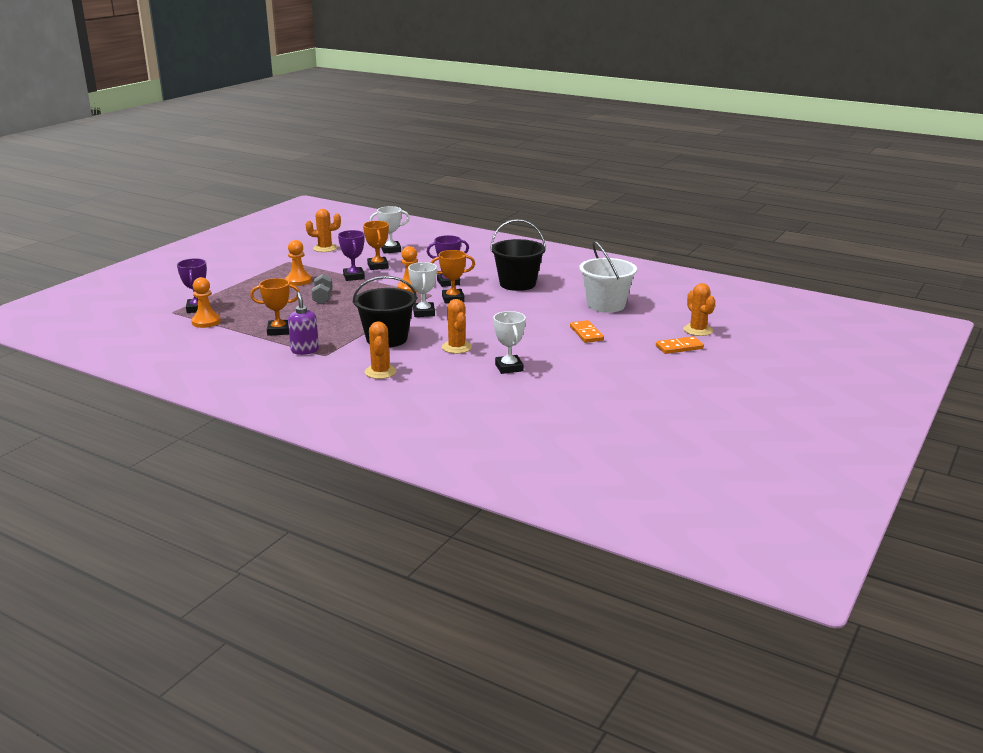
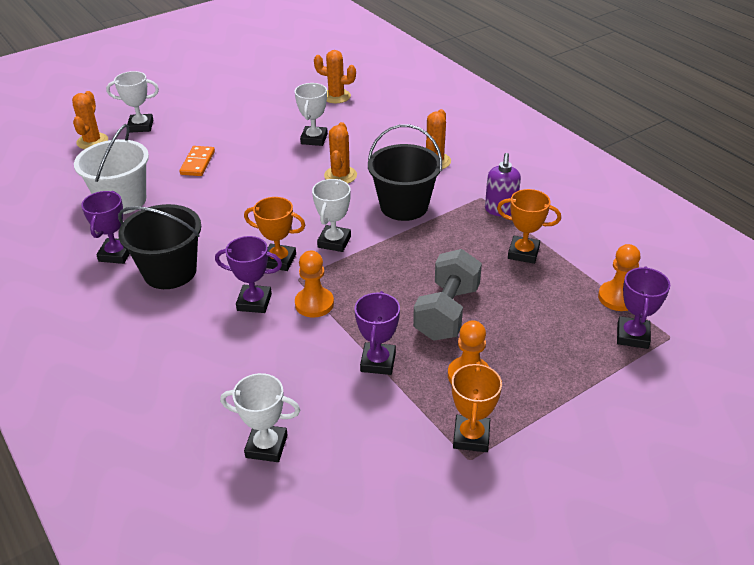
camera: 155 degrees left, 15 degrees up
orange cactus [306,209,341,252] -> orange cactus moved to [314,50,356,103]
grey dumbbell [312,274,333,305] -> grey dumbbell [413,249,482,341], size x1.70
orange trophy [363,221,389,270] -> orange trophy moved to [452,361,502,452]
orange domino [656,336,704,354] -> white trophy [106,71,159,133]
none -> purple trophy [81,191,130,264]

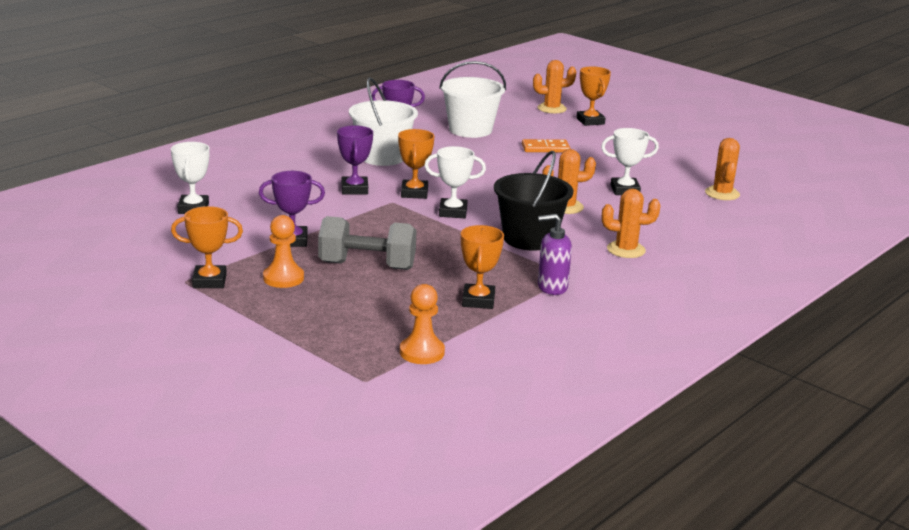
camera: 75 degrees right, 15 degrees down
white trophy [106,71,159,133] -> orange trophy [576,66,611,126]
black bucket [118,204,201,289] -> white bucket [349,77,418,166]
orange pawn [295,251,334,317] -> none
purple trophy [617,267,670,349] -> none

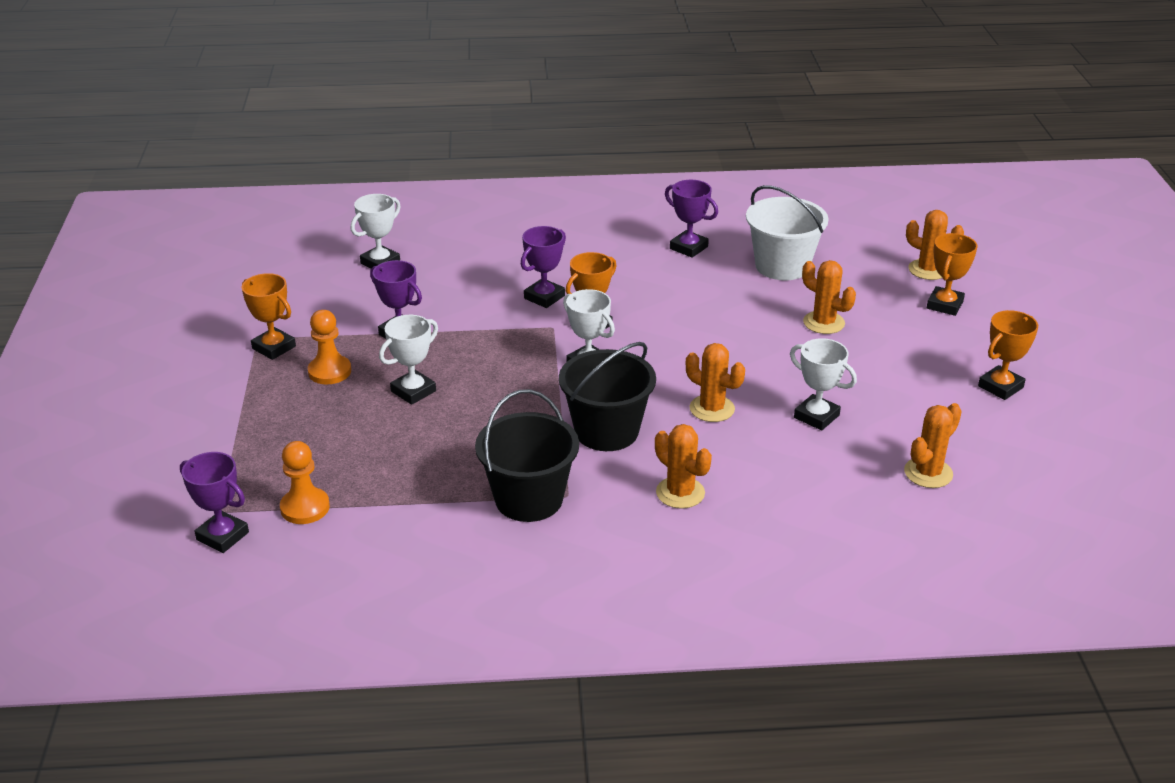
camera: 45 degrees right, 10 degrees up
grey dumbbell [318,216,416,270] -> white trophy [379,315,438,405]
white bucket [349,77,418,166] -> none
orange trophy [461,225,504,309] -> orange trophy moved to [978,310,1038,400]
orange domino [522,139,570,152] -> orange cactus [802,260,856,334]
purple soap dispenser [538,214,572,295] -> black bucket [475,389,579,522]
none -> purple trophy [180,452,249,553]

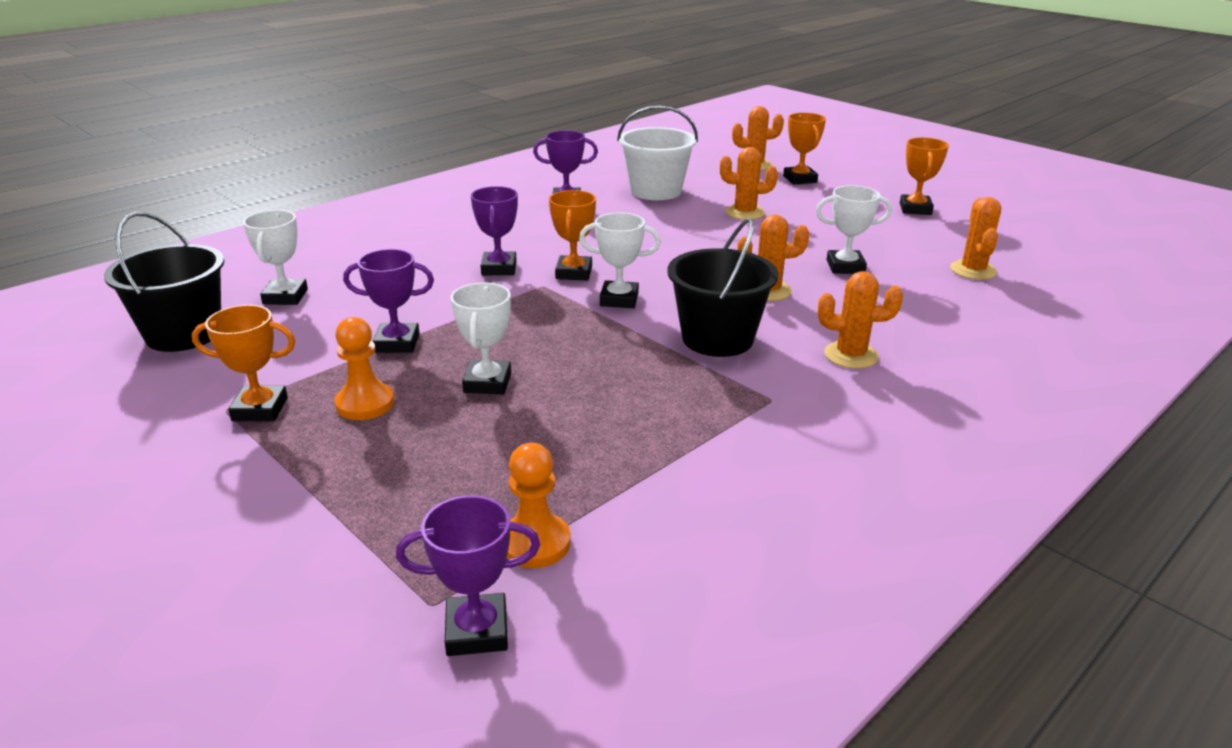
camera: 40 degrees left, 5 degrees down
black bucket [475,389,579,522] -> black bucket moved to [104,212,224,352]

